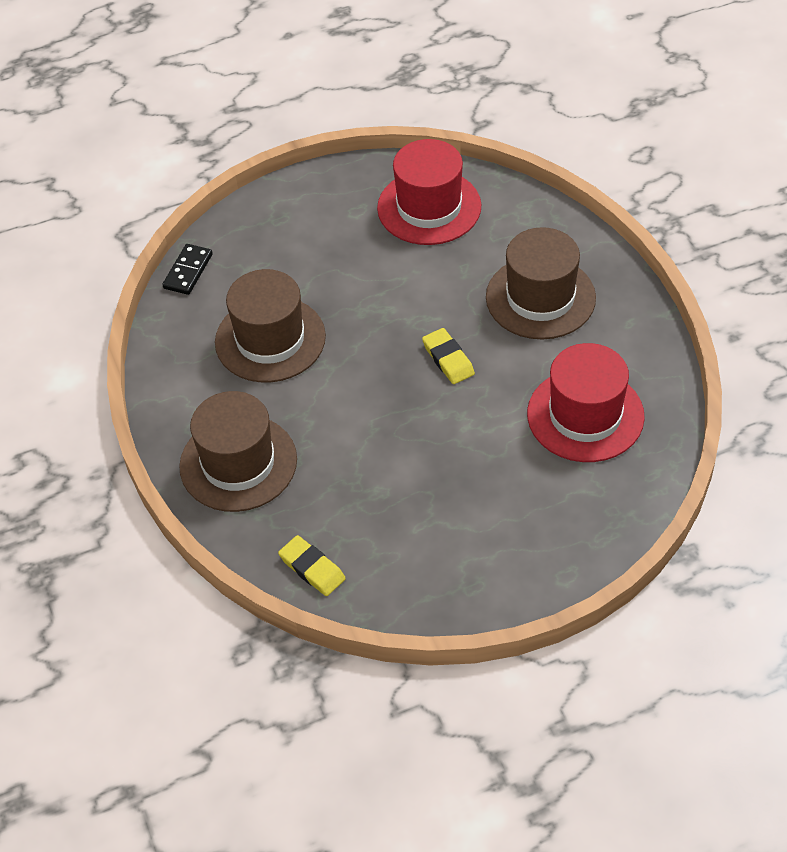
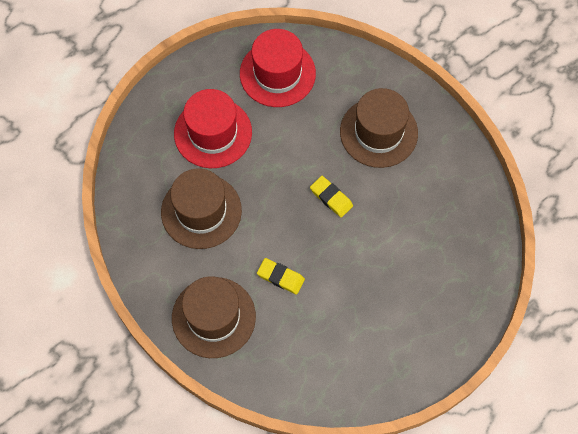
camera: 20 degrees left, 15 degrees up
black domino [162,244,213,295] -> none
yellow eraser [278,535,346,596] -> yellow eraser moved to [257,258,305,295]
red hat [527,343,645,462] -> red hat moved to [174,89,252,168]

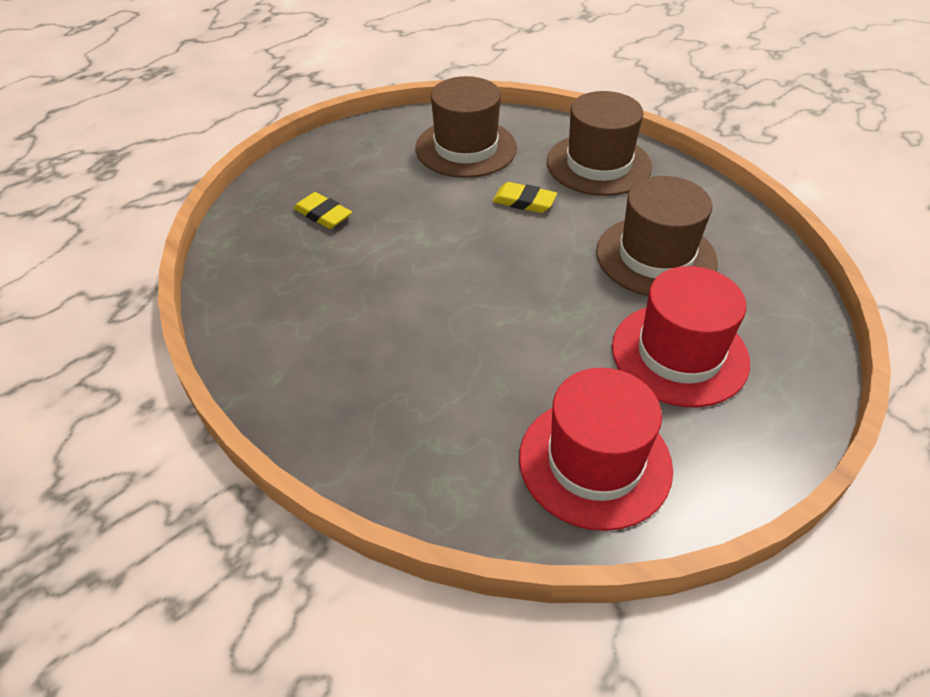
camera: 175 degrees right, 20 degrees down
yellow eraser [310,176,353,218] -> yellow eraser moved to [293,192,352,229]
brown hat [340,88,418,168] -> brown hat moved to [415,76,517,178]

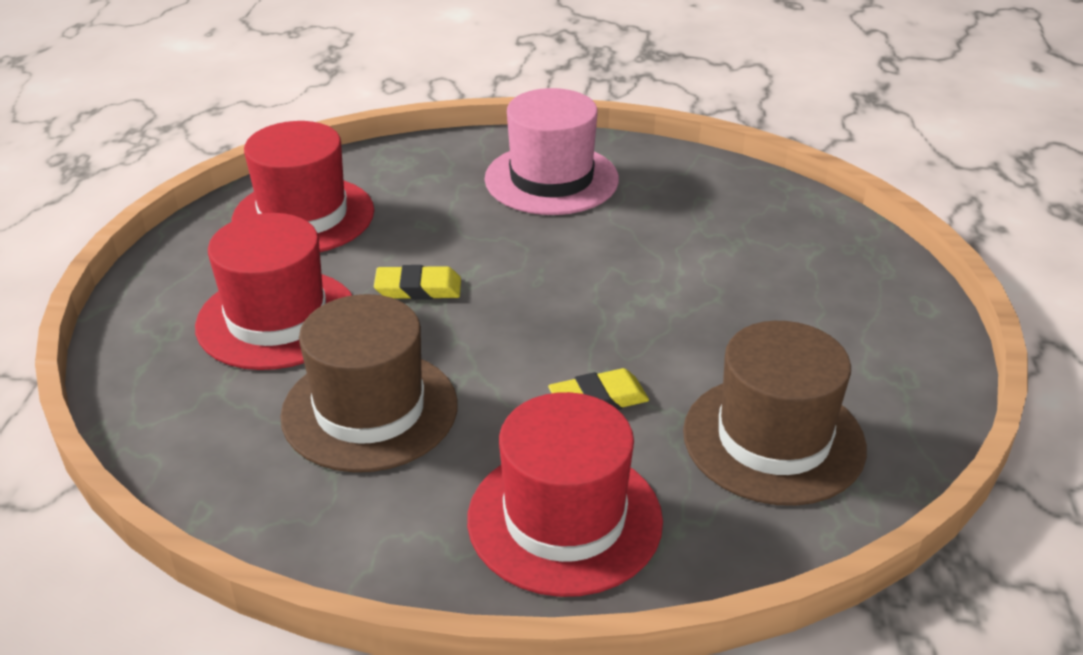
camera: 140 degrees right, 10 degrees down
yellow eraser [293,192,352,229] -> yellow eraser moved to [374,265,461,300]
brown hat [547,91,652,196] -> red hat [467,392,663,597]
none -> pink hat [485,88,619,215]

